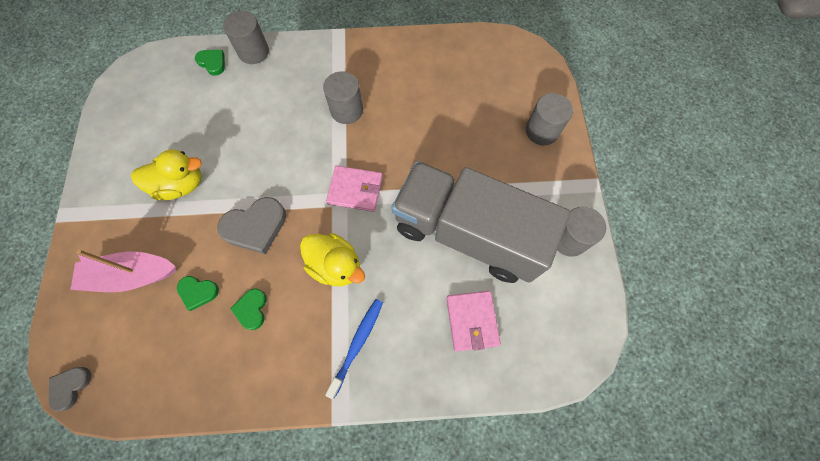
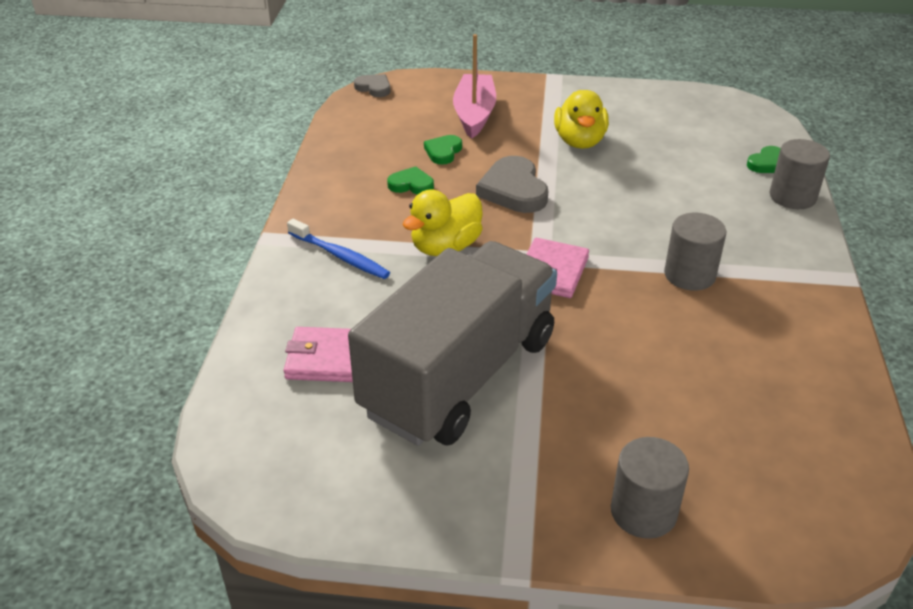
camera: 100 degrees right, 30 degrees down
grey cylinder [557,207,606,257] -> none

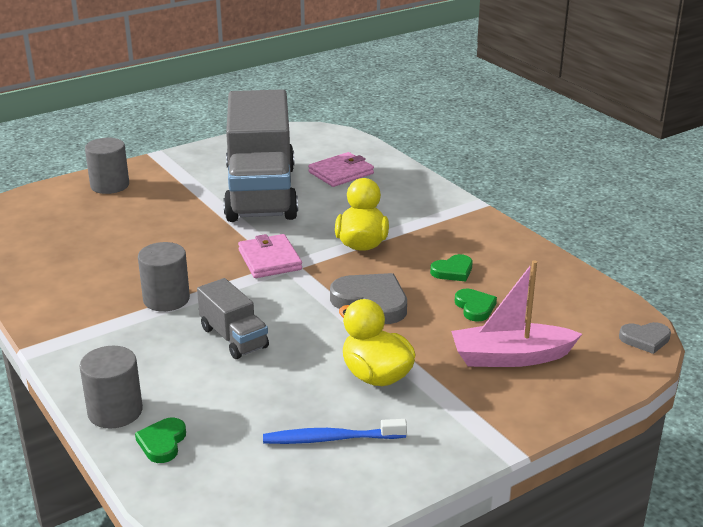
camera: 140 degrees right, 10 degrees down
blue toothbrush [287,219,390,279] -> blue toothbrush moved to [263,419,407,444]
pink boat [453,34,496,139] -> pink boat turned 120 degrees clockwise [451,260,582,367]
none -> grey truck [197,278,269,359]

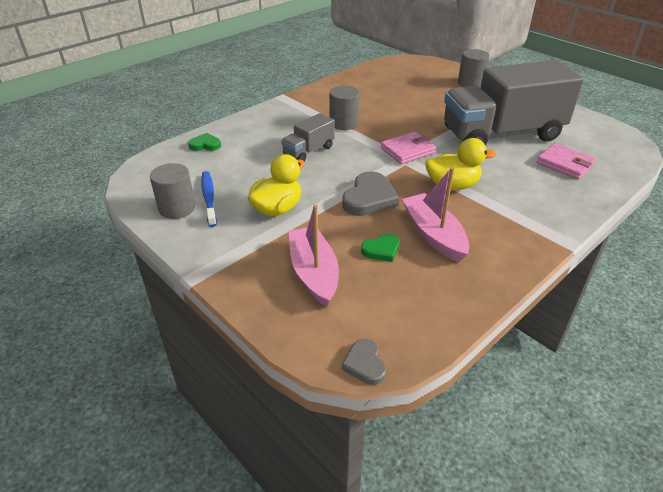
camera: 80 degrees right, 10 degrees up
grey cylinder [79,346,143,429] -> grey cylinder moved to [150,163,196,219]
green heart [430,254,473,282] -> pink boat [402,167,469,262]

